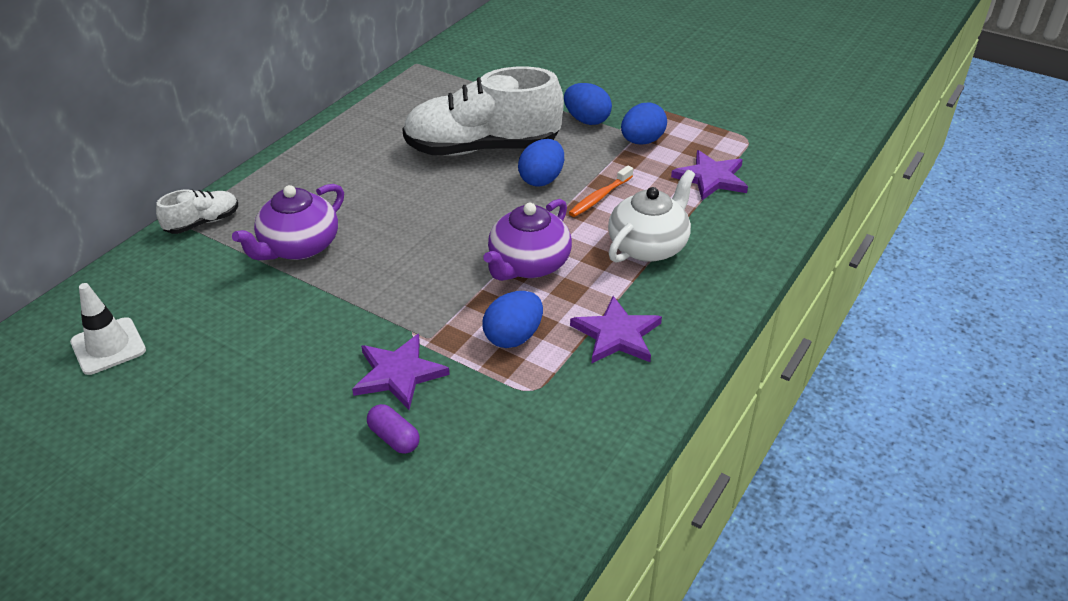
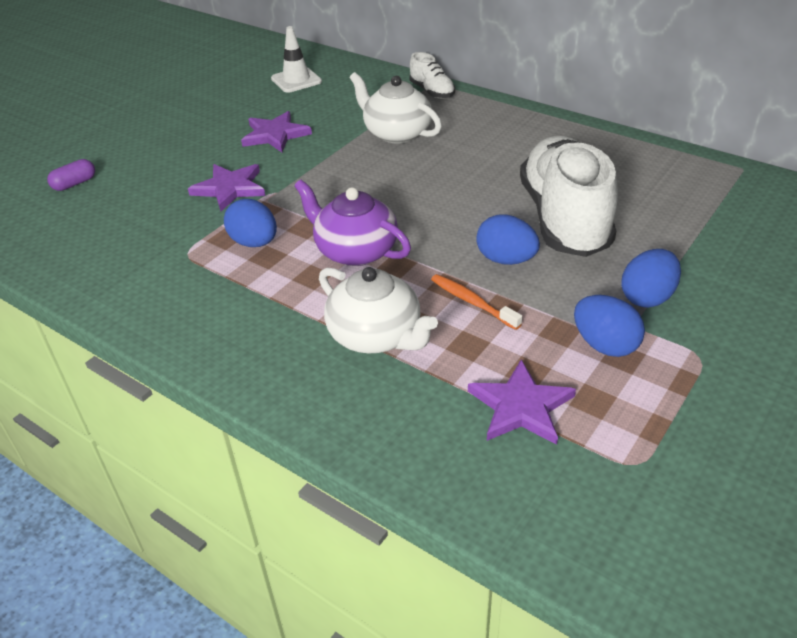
camera: 95 degrees right, 0 degrees up
purple teapot [232,184,344,260] -> white teapot [350,72,442,144]
purple capsule [367,404,420,454] -> purple capsule moved to [47,159,95,191]
purple star [570,296,662,363] -> purple star moved to [241,111,312,152]

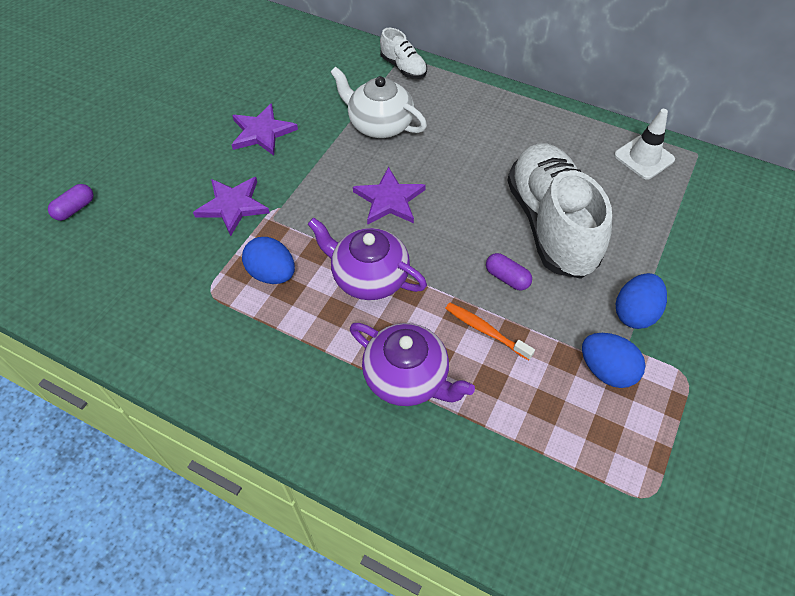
camera: 10 degrees left, 15 degrees up
white traffic cone [271,26,322,93] -> white traffic cone moved to [614,109,675,180]
white teapot [319,267,438,353] -> purple teapot [350,323,475,406]
purple star [468,359,576,445] -> purple star moved to [353,167,426,225]
blue egg [476,214,540,265] -> purple capsule [486,253,532,290]

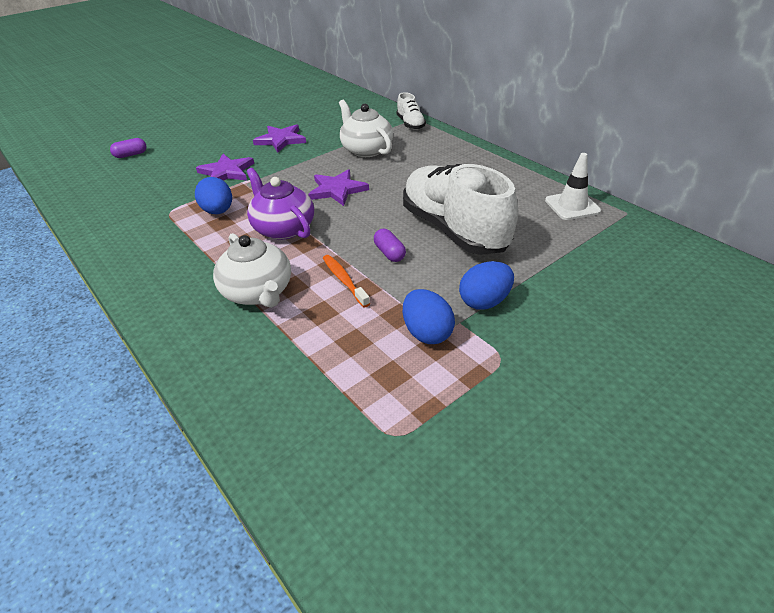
camera: 25 degrees right, 15 degrees down
purple teapot [350,323,475,406] -> white teapot [213,233,291,308]
white shoe [507,143,612,279] -> white shoe turned 45 degrees counterclockwise [403,164,518,255]

